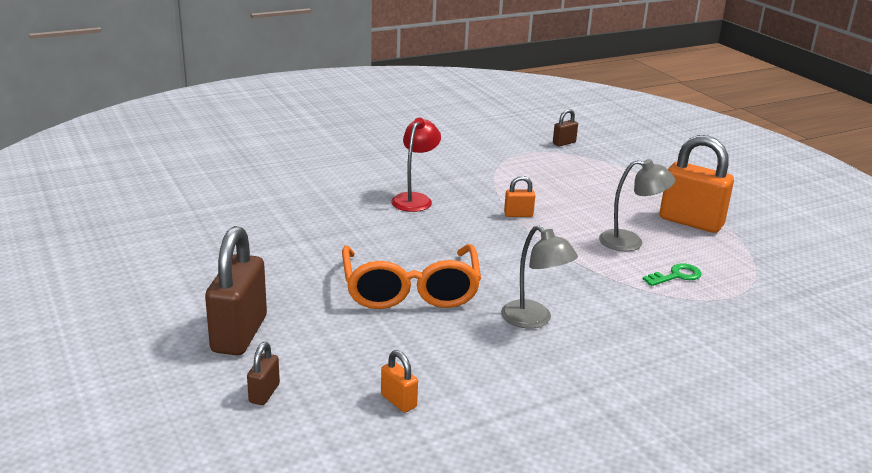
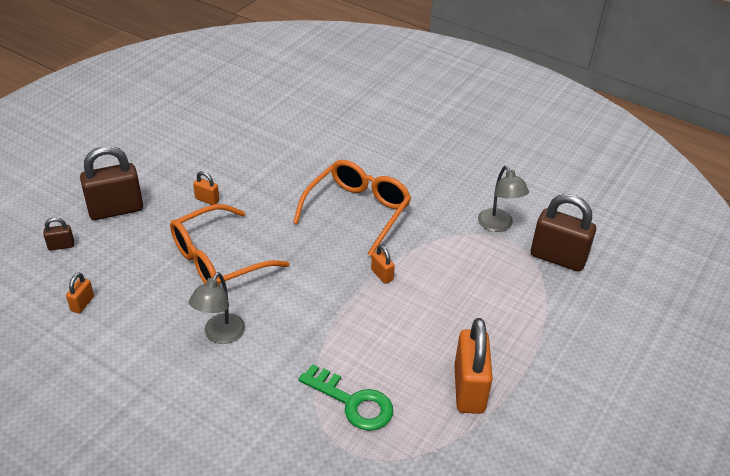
camera: 60 degrees right, 15 degrees up
red lamp [391,118,441,212] -> orange glasses [293,160,411,257]
brown padlock [553,109,578,146] -> brown padlock [531,194,596,272], size x2.17
grey lamp [599,159,675,251] -> grey lamp moved to [478,166,529,232]
green key [643,263,702,286] -> green key [299,364,393,431], size x1.70
none -> orange padlock [193,171,219,205]

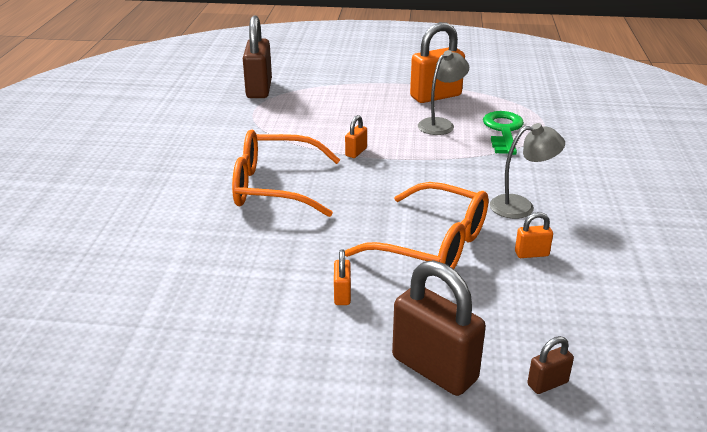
camera: 115 degrees left, 10 degrees down
brown padlock [44,217,74,251] -> brown padlock turned 75 degrees counterclockwise [527,336,574,394]
orange padlock [66,273,94,313] -> orange padlock moved to [515,212,553,258]
grey lamp [478,166,529,232] -> grey lamp moved to [418,50,469,135]

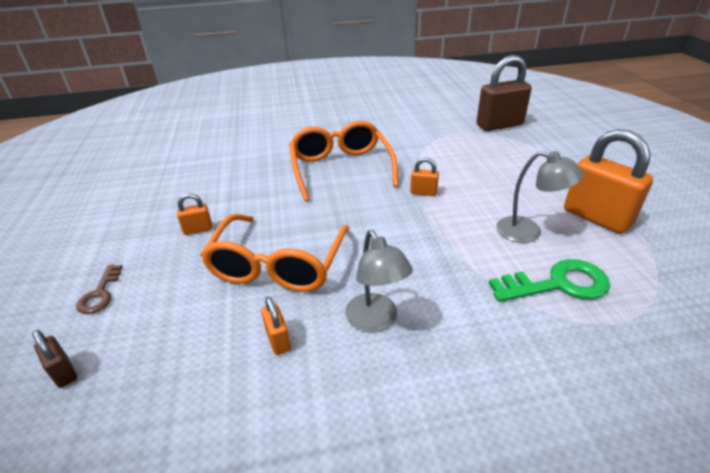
camera: 75 degrees right, 5 degrees up
brown padlock [392,260,486,396] -> brown key [76,265,123,314]

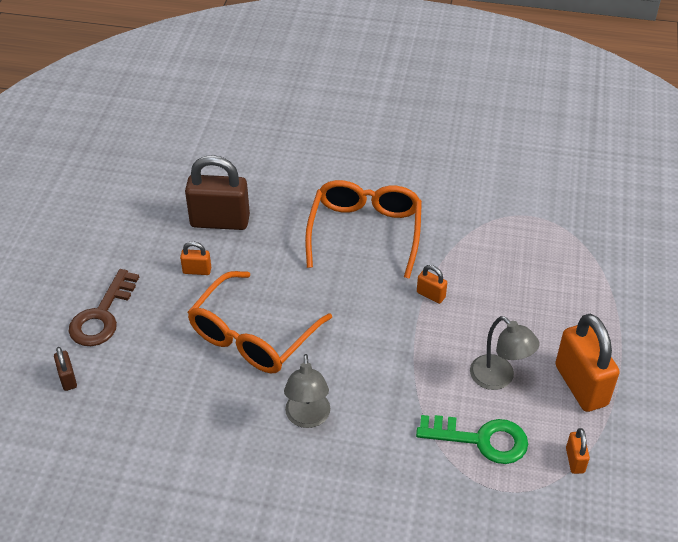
camera: 20 degrees right, 10 degrees up
brown key [76,265,123,314] -> brown key [69,269,139,346], size x1.70
orange padlock [261,297,291,355] -> orange padlock moved to [566,428,590,474]
brown padlock [476,55,532,131] -> brown padlock moved to [185,155,250,230]

